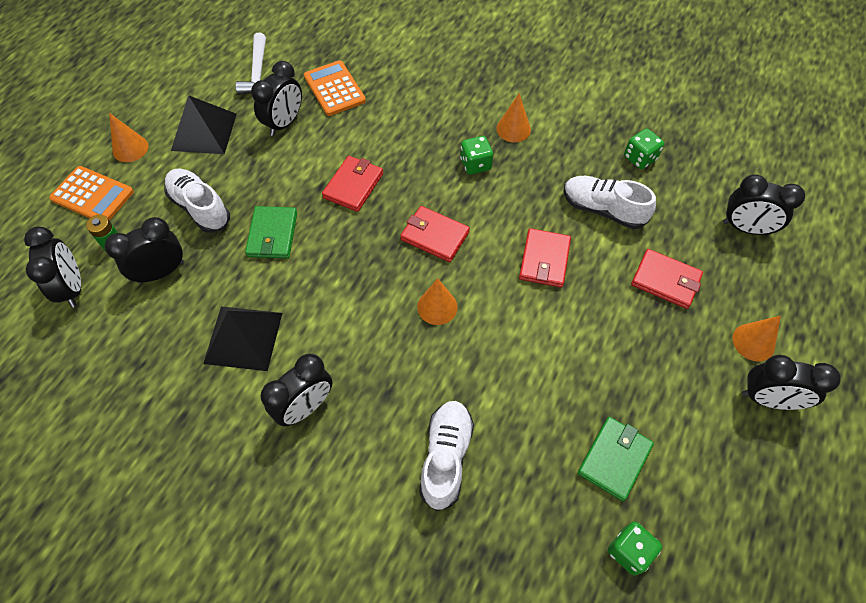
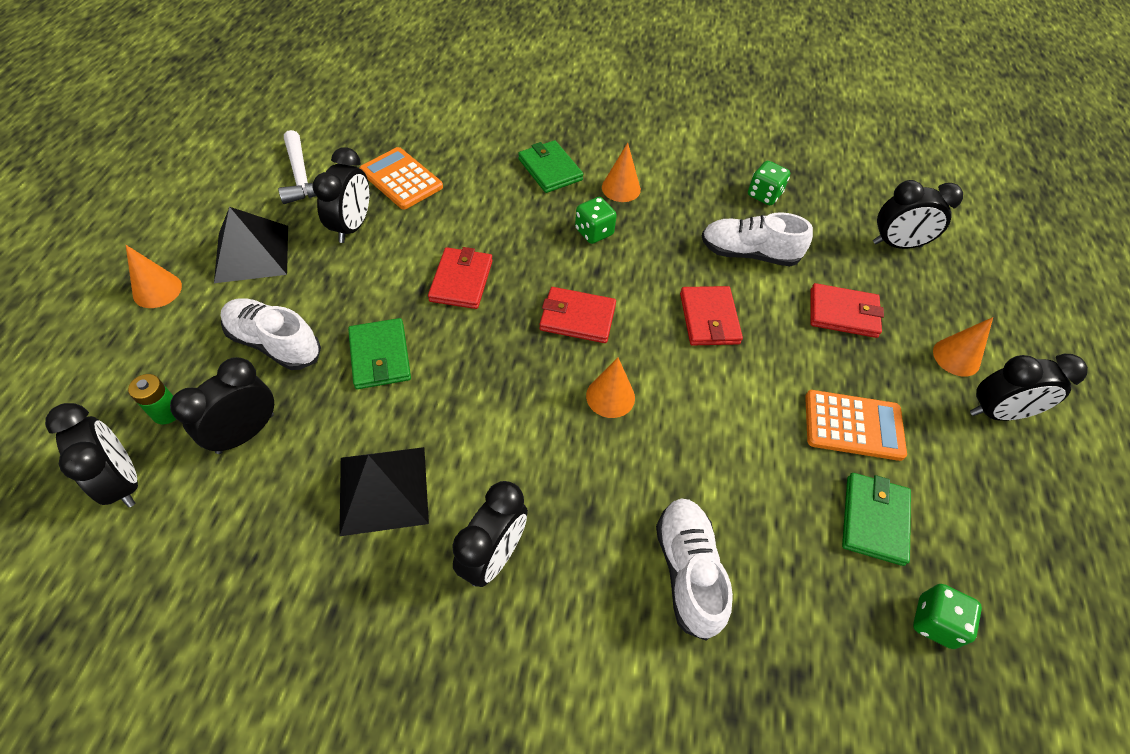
camera: 20 degrees left, 5 degrees down
orange calculator [49,166,134,221] -> orange calculator moved to [805,390,907,461]
none -> green wallet [518,140,583,193]

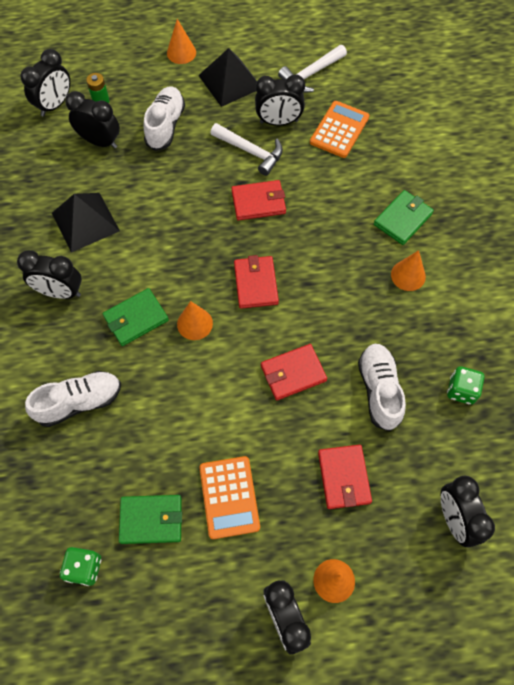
camera: 75 degrees right, 10 degrees up
green wallet [348,318,411,389] -> green wallet moved to [103,288,169,346]
green dice [575,197,617,244] -> none
none -> white hammer [211,123,283,176]

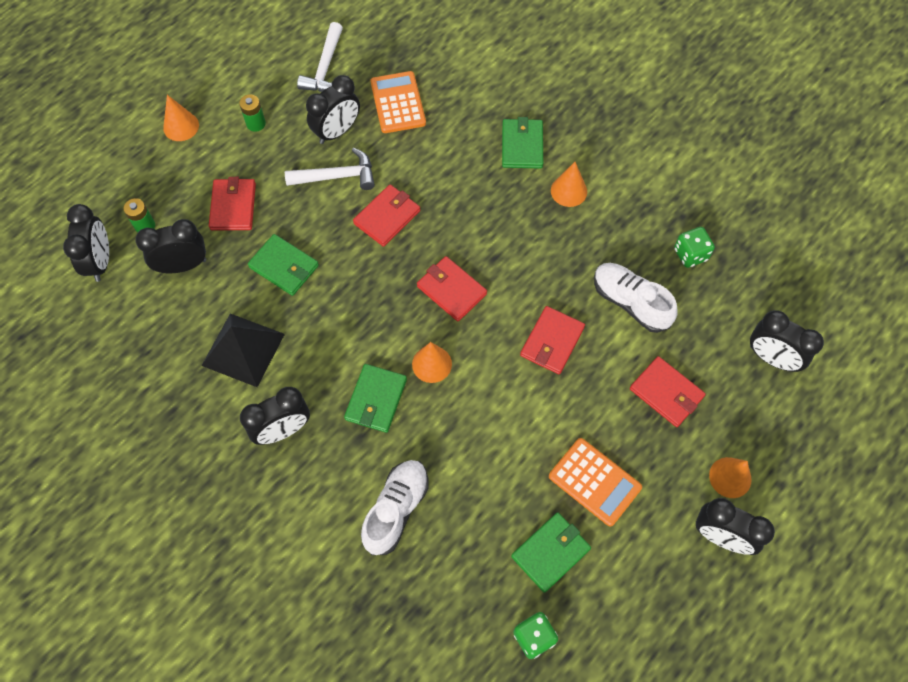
camera: 40 degrees left, 0 degrees up
white shoe [143,87,185,151] -> red wallet [209,177,256,231]
black pyramid [198,48,257,107] -> green battery [239,94,266,132]
none -> green wallet [248,234,319,296]

